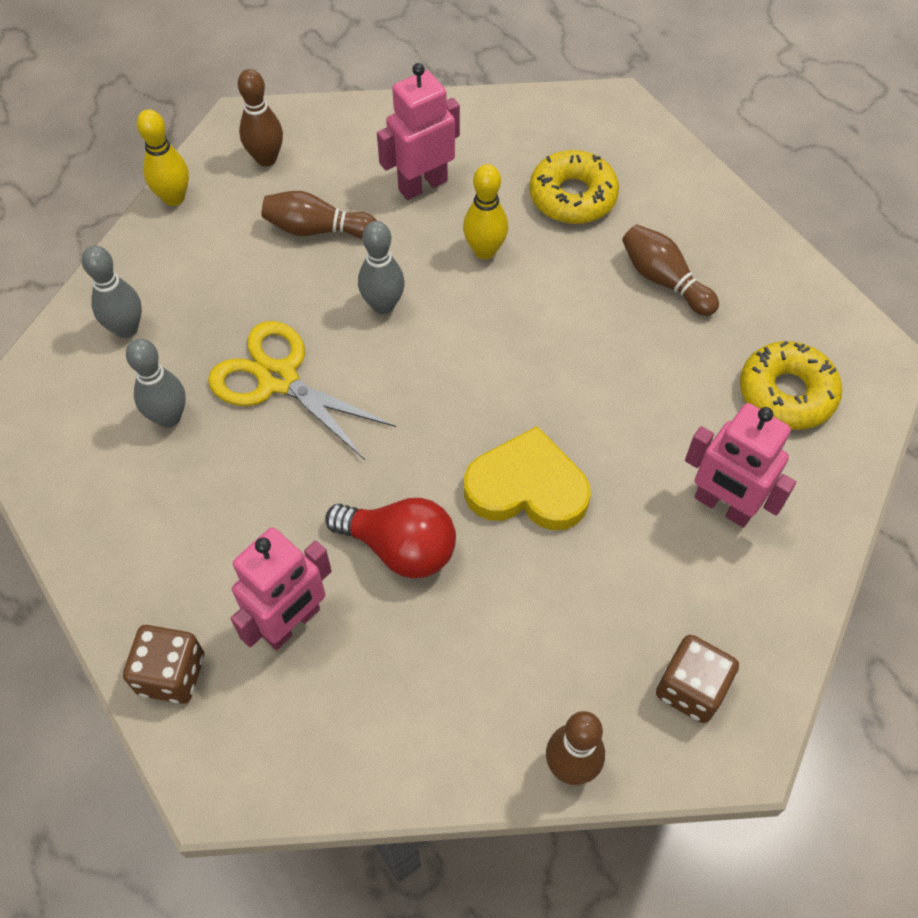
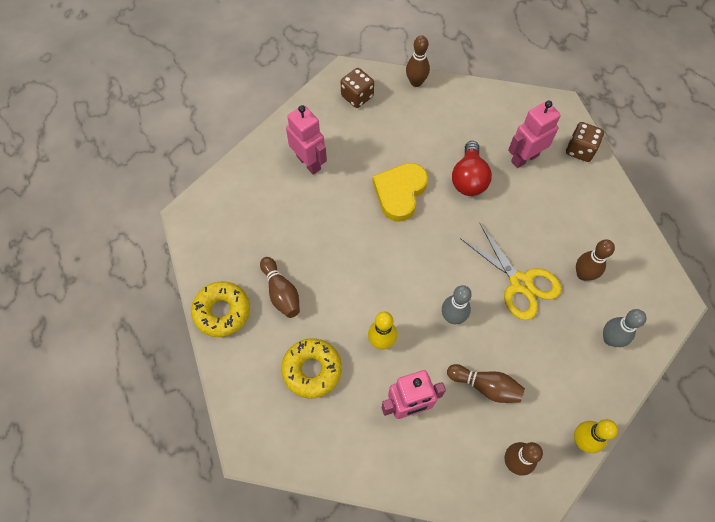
camera: 165 degrees left, 5 degrees up
grey bowling pin [126,339,186,428] -> brown bowling pin [576,240,615,281]
red light bulb [325,498,456,578] -> red light bulb turned 120 degrees counterclockwise [452,141,492,196]
yellow heart [464,426,591,530] -> yellow heart turned 90 degrees clockwise [372,163,428,222]
yellow donut [740,341,842,430] -> yellow donut moved to [191,281,250,337]

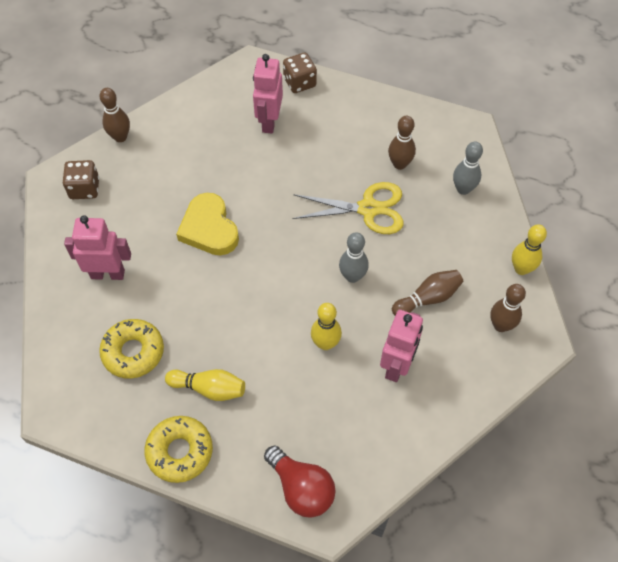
camera: 50 degrees left, 5 degrees down
brown bowling pin [260,257,300,318] -> yellow bowling pin [165,369,245,401]
yellow donut [281,338,342,398] -> yellow donut moved to [99,319,164,379]
red light bulb [452,141,492,196] -> red light bulb moved to [264,446,336,517]

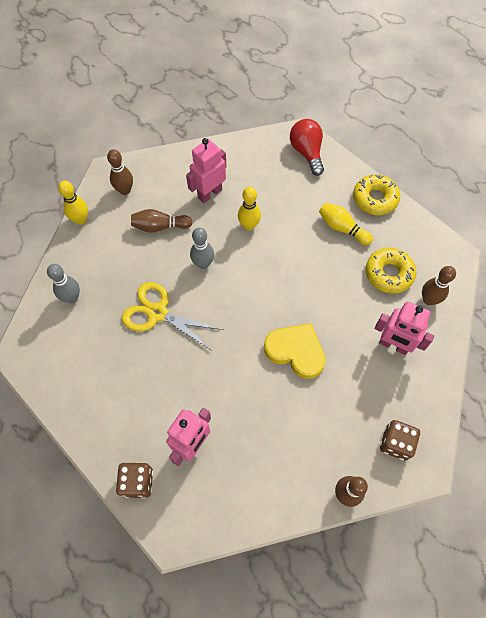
camera: 155 degrees left, 5 degrees up
yellow heart [176,193,239,255] -> yellow heart turned 60 degrees counterclockwise [264,323,326,379]
brown bowling pin [388,116,416,170] -> brown bowling pin moved to [422,266,456,305]

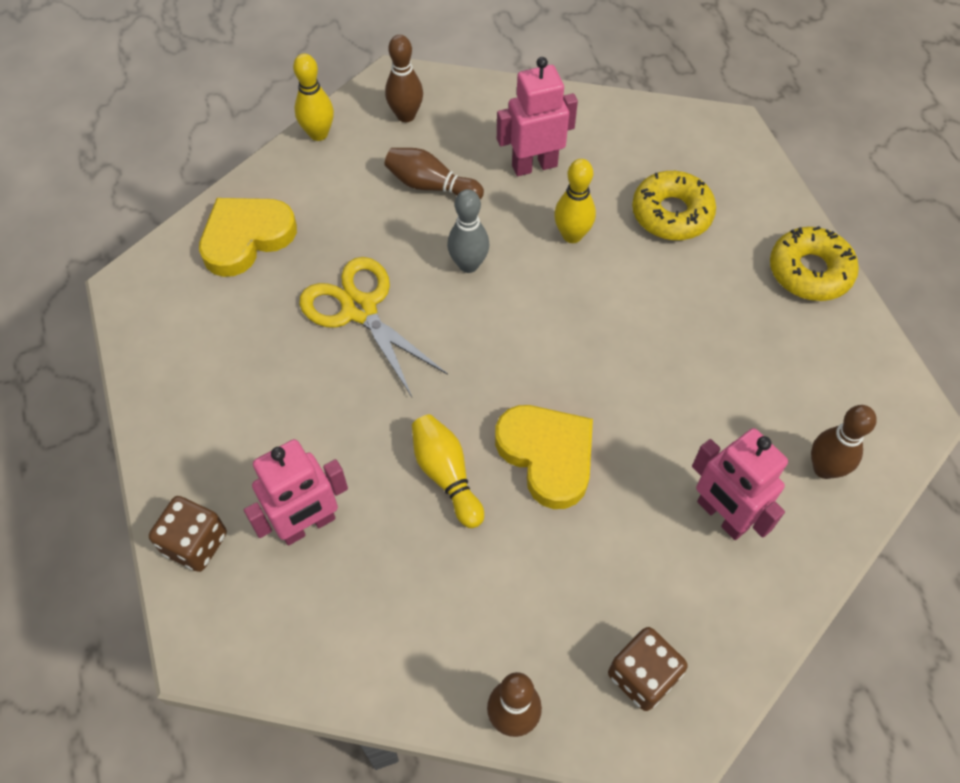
camera: 25 degrees right, 5 degrees down
grey bowling pin [47,264,80,303] -> yellow heart [199,198,297,277]
red light bulb [290,119,324,176] -> none
yellow bowling pin [319,203,373,245] -> yellow bowling pin moved to [412,414,484,528]
yellow donut [366,248,416,293] -> yellow donut moved to [632,171,716,240]

